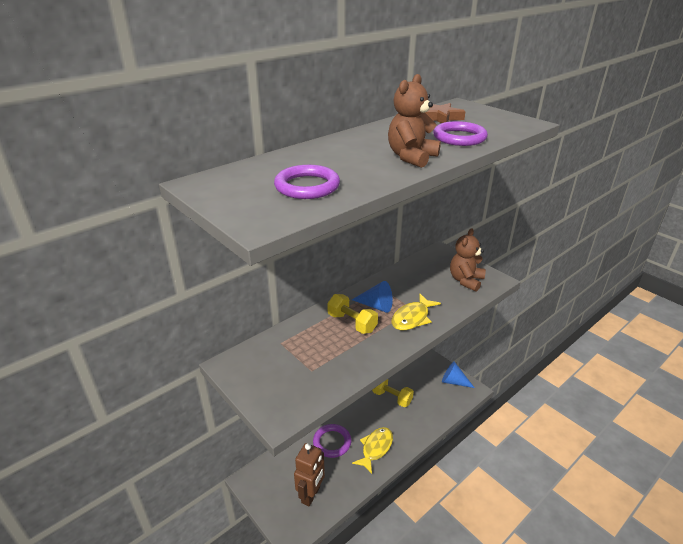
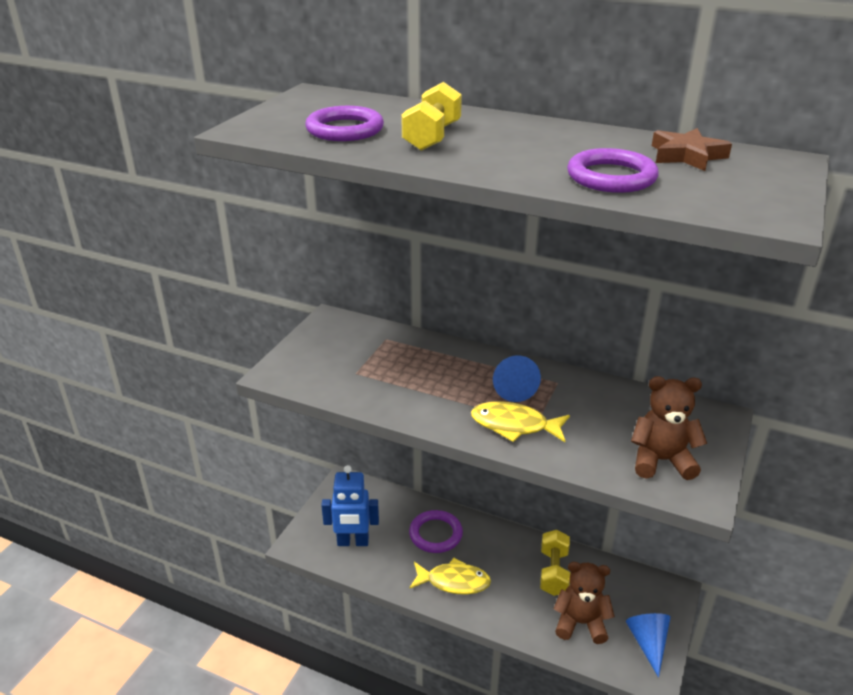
camera: 65 degrees right, 0 degrees up
brown robot [294,443,325,506] -> blue robot [321,465,379,546]
yellow dumbbell [327,294,378,334] -> yellow dumbbell moved to [401,82,462,151]
brown teddy bear [388,74,441,168] -> brown teddy bear moved to [553,562,615,644]

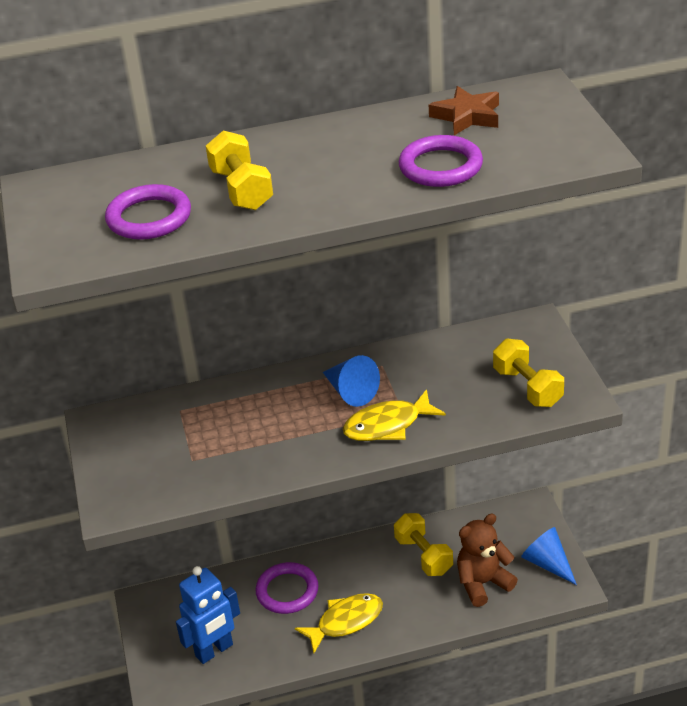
camera: 35 degrees left, 5 degrees up
brown teddy bear [631,376,707,480] -> yellow dumbbell [493,339,564,407]

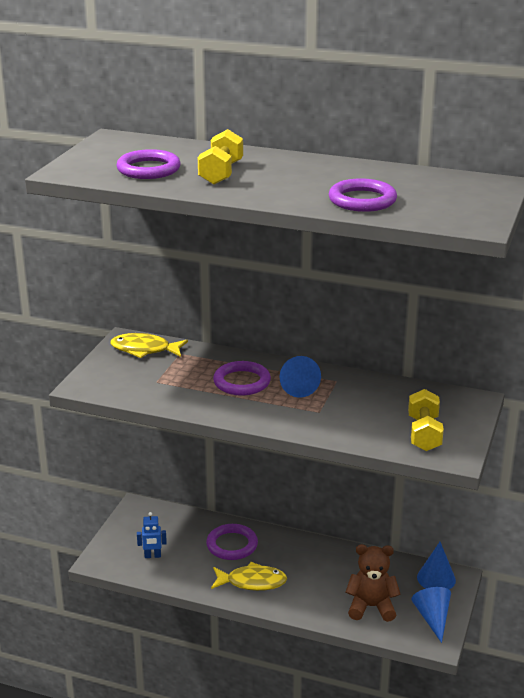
camera: 30 degrees right, 10 degrees down
blue robot [176,566,240,664] -> blue robot [137,512,167,558], size x0.55
yellow fish [343,389,446,441] -> yellow fish moved to [110,333,188,358]
yellow dumbbell [394,513,453,576] -> none
brown star [429,86,499,135] -> none
none -> purple ring [213,361,271,396]
none -> blue cone [417,542,456,590]

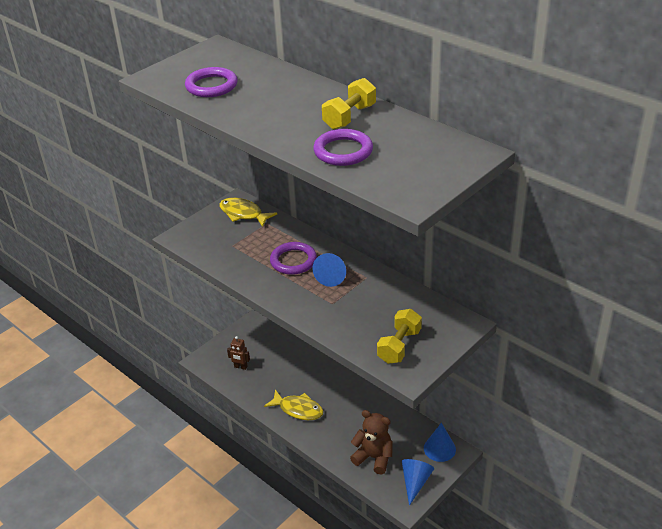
camera: 25 degrees right, 10 degrees up
blue robot [137,512,167,558] -> brown robot [227,336,250,370]
yellow dumbbell [198,129,243,185] -> yellow dumbbell moved to [322,78,376,130]
purple ring [206,524,258,560] -> none

